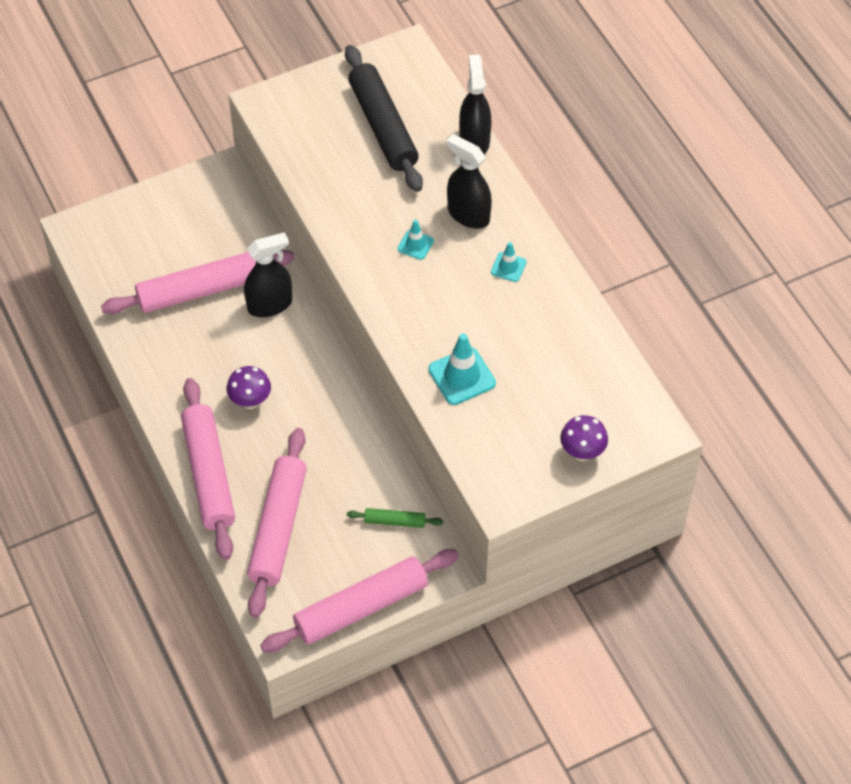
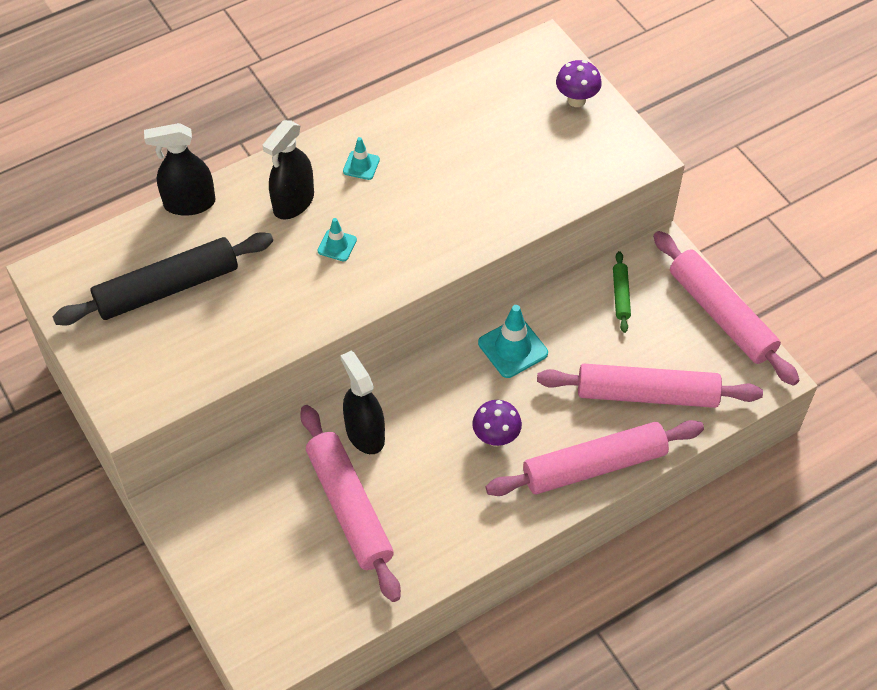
camera: 95 degrees left, 0 degrees up
turquoise traffic cone [428,333,496,405] -> turquoise traffic cone moved to [478,305,548,378]

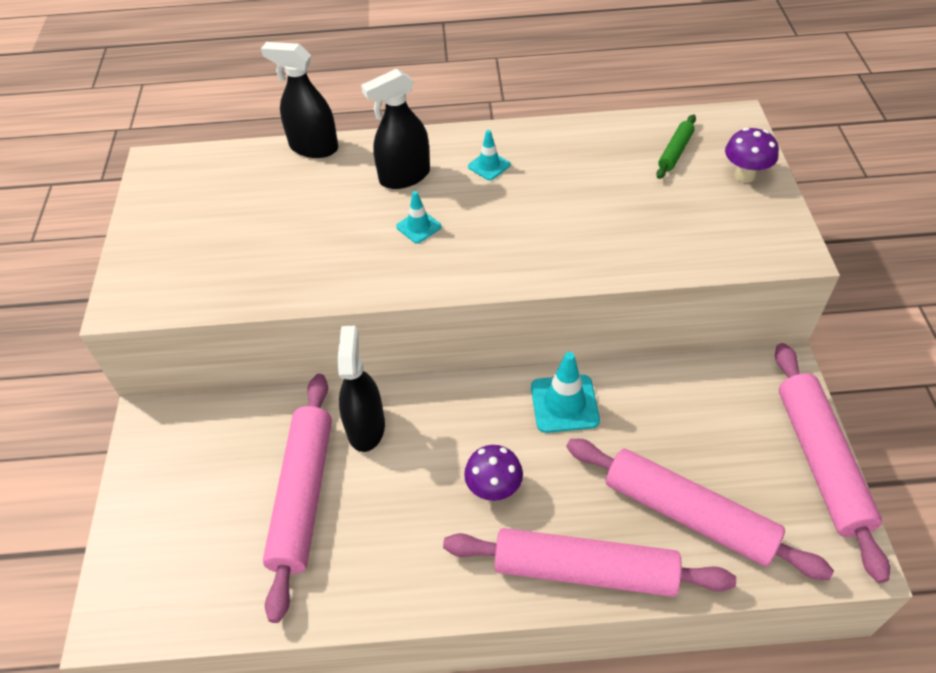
camera: 30 degrees right, 5 degrees down
black rolling pin [53,232,273,326] -> none
green rolling pin [613,251,631,333] -> green rolling pin moved to [656,114,696,179]

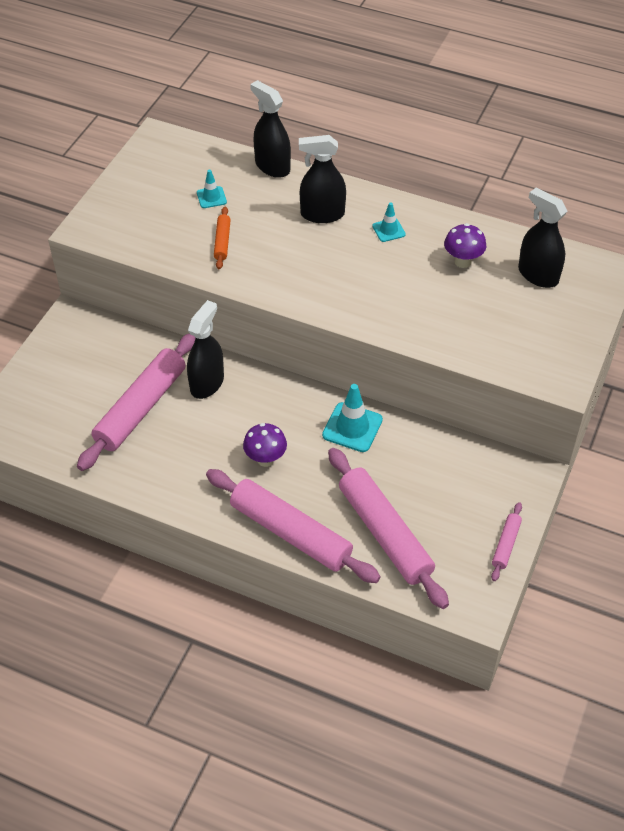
camera: 25 degrees right, 0 degrees up
turquoise traffic cone [396,191,442,243] -> turquoise traffic cone moved to [197,170,227,208]
green rolling pin [656,114,696,179] -> black spray bottle [518,188,567,288]
purple mushroom [725,128,779,183] -> purple mushroom moved to [444,223,486,268]
pink rolling pin [775,343,890,583] -> pink rolling pin [491,502,522,581], size x0.45
none -> orange rolling pin [214,206,231,269]

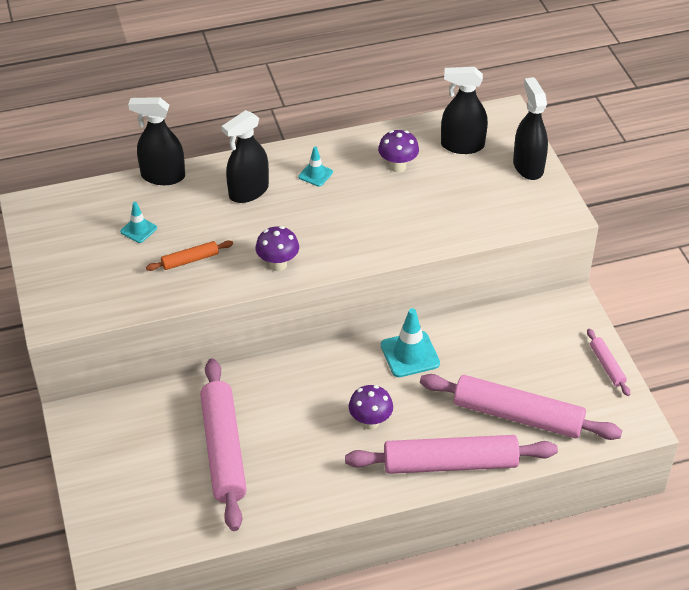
camera: 40 degrees left, 5 degrees down
black spray bottle [187,300,224,399] -> black spray bottle moved to [513,77,548,180]
orange rolling pin [214,206,231,269] -> orange rolling pin turned 75 degrees counterclockwise [146,240,233,271]
none -> purple mushroom [256,226,299,271]

